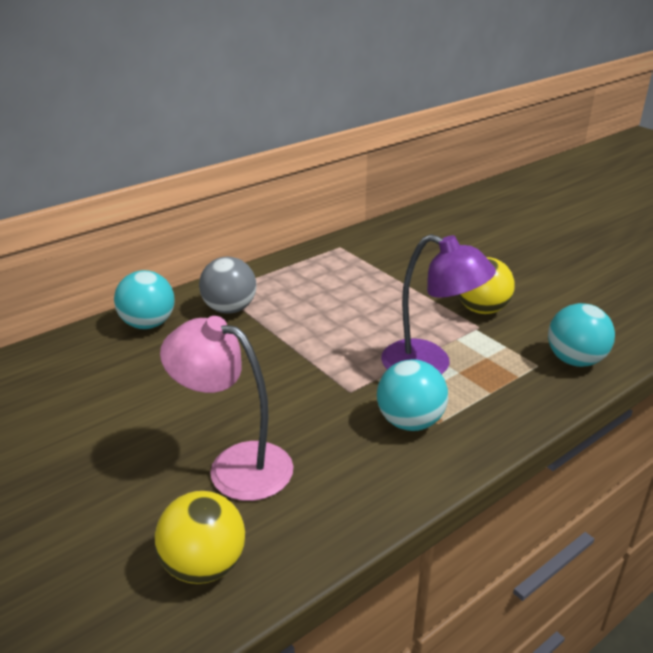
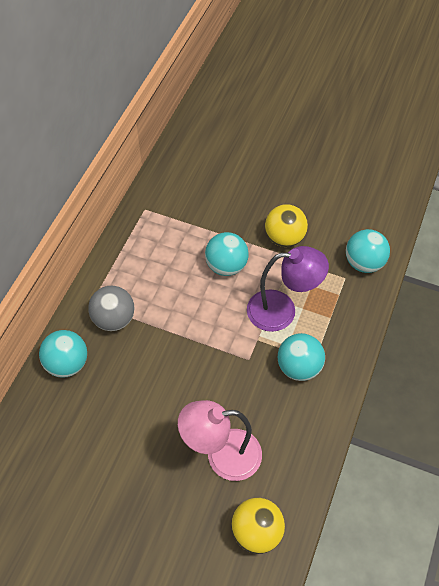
camera: 30 degrees left, 25 degrees up
none -> turquoise ball [205,232,249,276]

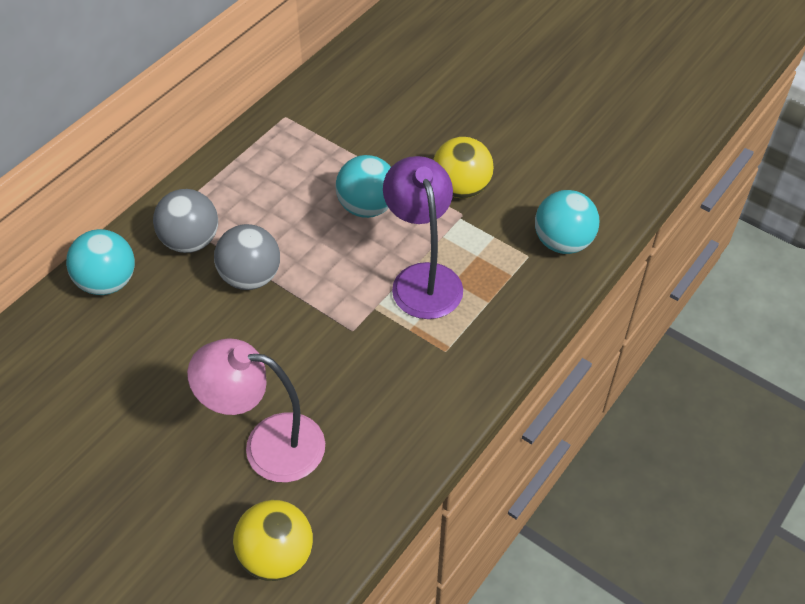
camera: 15 degrees right, 5 degrees down
purple lamp [247,246,329,332] -> purple lamp turned 120 degrees counterclockwise [383,156,463,319]
turquoise ball [278,333,325,381] -> none
none -> grey ball [214,224,280,290]

